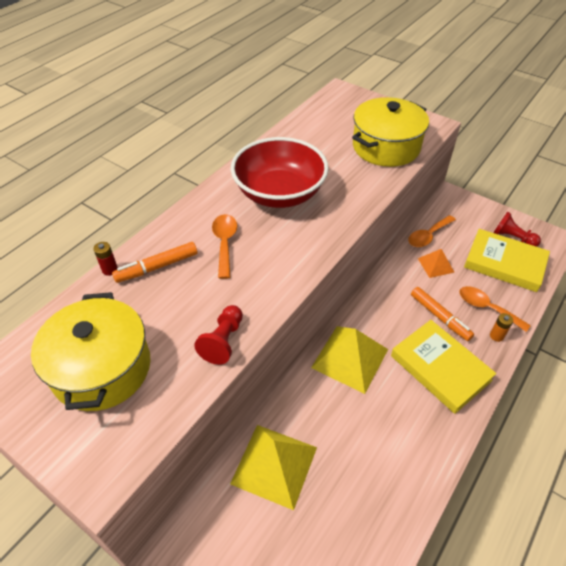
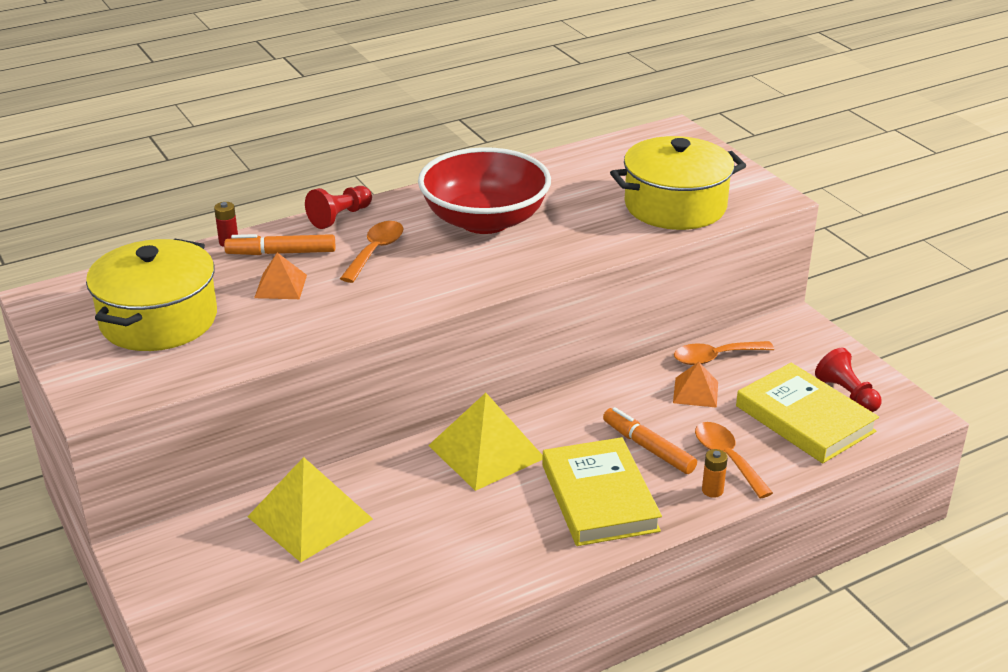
camera: 25 degrees right, 15 degrees down
red pawn [194,305,243,365] -> red pawn moved to [305,186,372,229]
orange marker [411,287,474,341] -> orange marker turned 150 degrees clockwise [603,407,697,474]
none -> orange pyramid [254,253,307,299]

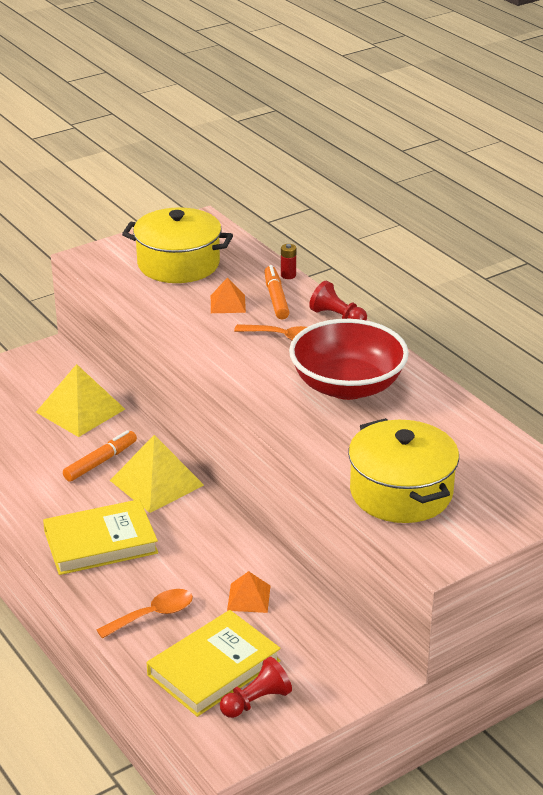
camera: 85 degrees right, 0 degrees up
orange marker [603,407,697,474] -> orange marker moved to [63,430,137,482]
orange spoon [674,341,774,365] -> none
orange battery [702,449,728,498] -> none

